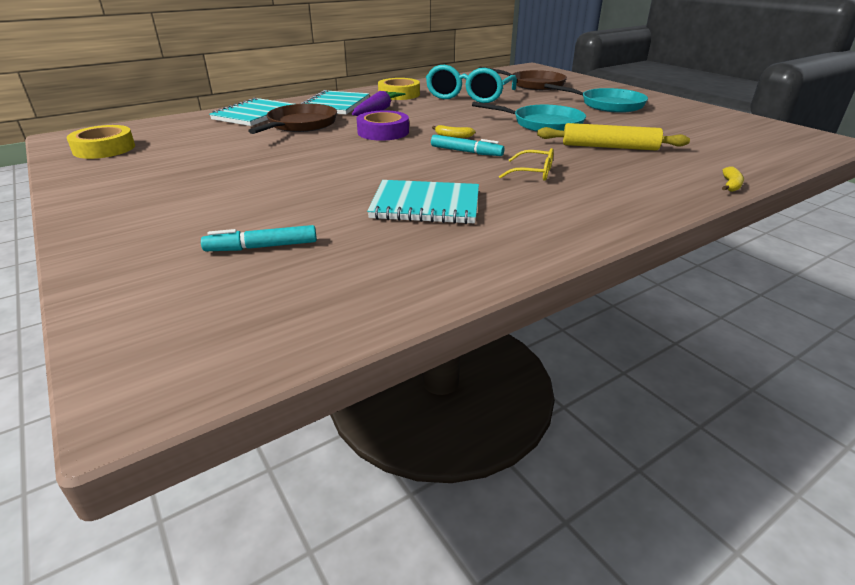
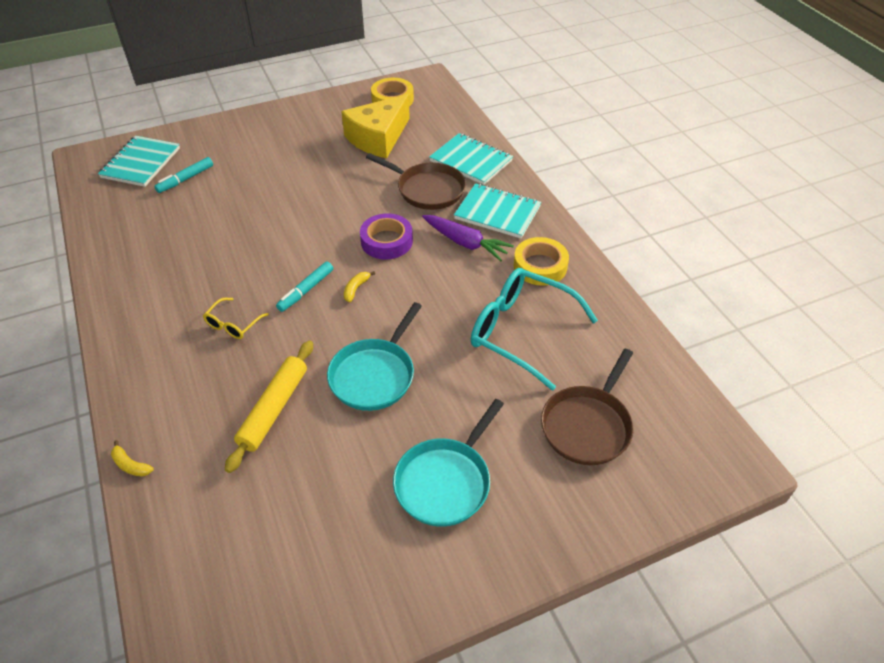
camera: 100 degrees right, 15 degrees up
turquoise marker [201,225,317,251] -> turquoise marker turned 135 degrees counterclockwise [154,157,213,193]
turquoise notebook [367,180,479,224] -> turquoise notebook moved to [98,136,180,187]
none -> yellow cheese [341,94,410,158]

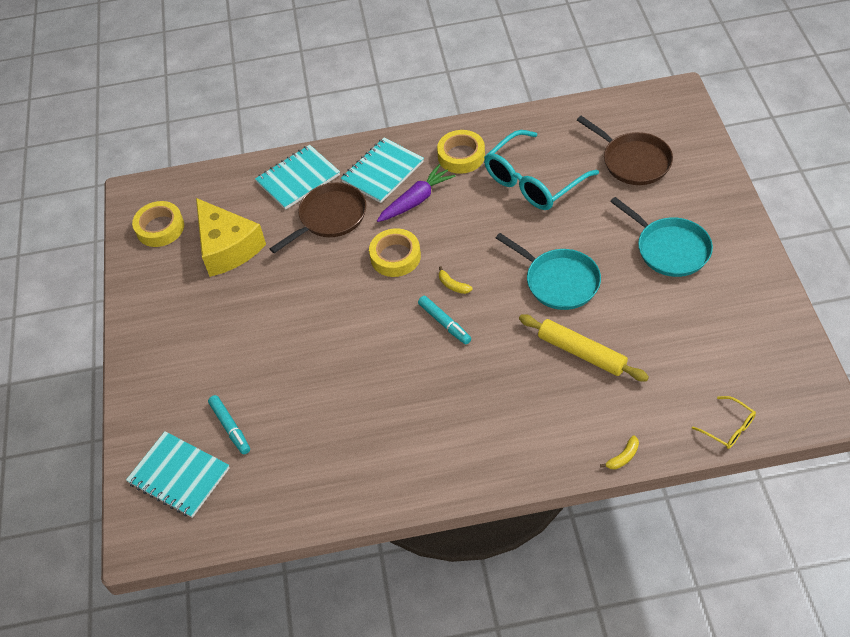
camera: 70 degrees left, 5 degrees up
yellow glasses [203,298,269,339] -> yellow glasses moved to [692,396,756,449]
purple tape [360,213,413,259] -> yellow tape [369,228,421,277]

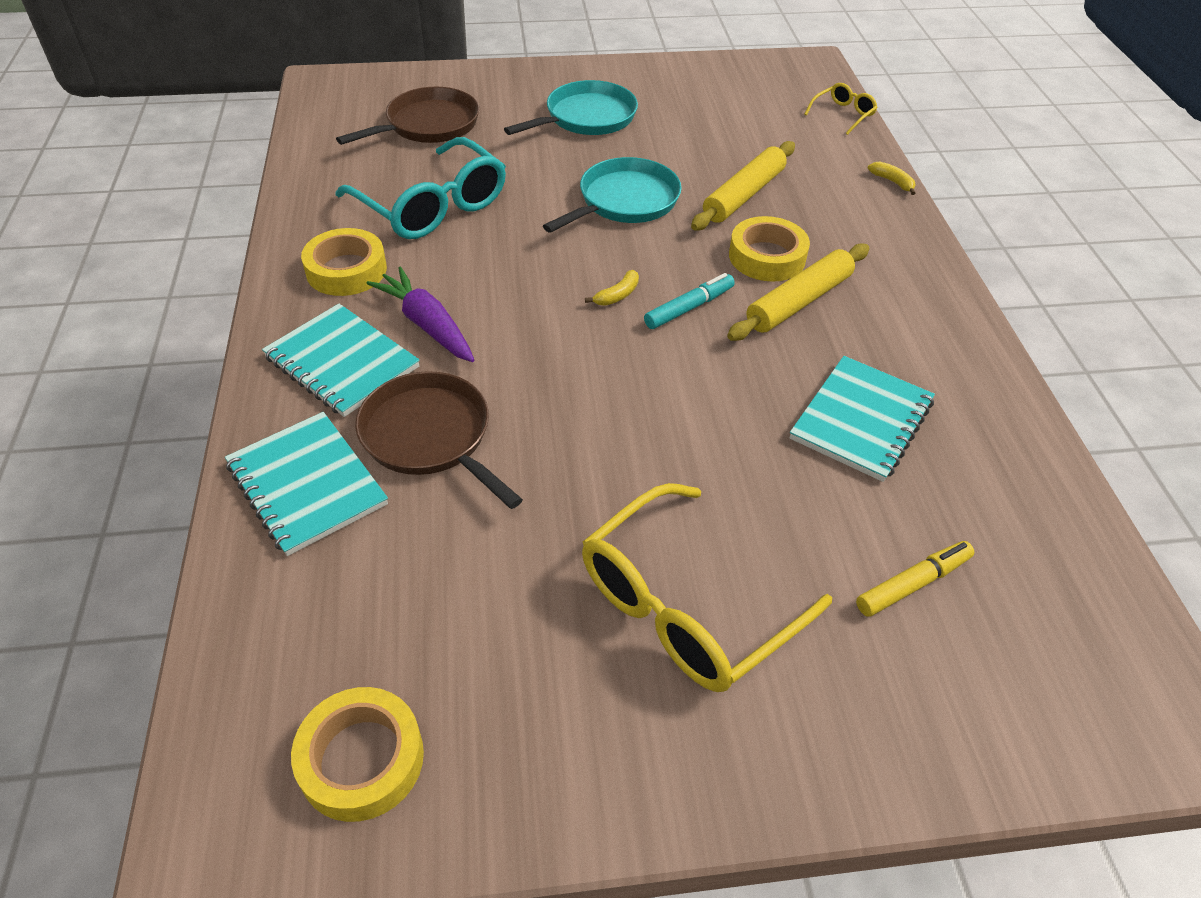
camera: 95 degrees left, 5 degrees down
turquoise notebook [126,431,230,518] -> turquoise notebook moved to [790,356,935,482]
yellow cheese [196,198,266,277] -> none
turquoise marker [208,395,250,454] -> yellow marker [856,541,974,617]
yellow tape [369,228,421,277] -> yellow tape moved to [729,216,810,282]
none -> yellow glasses [582,483,832,692]
none -> yellow rolling pin [727,243,869,341]

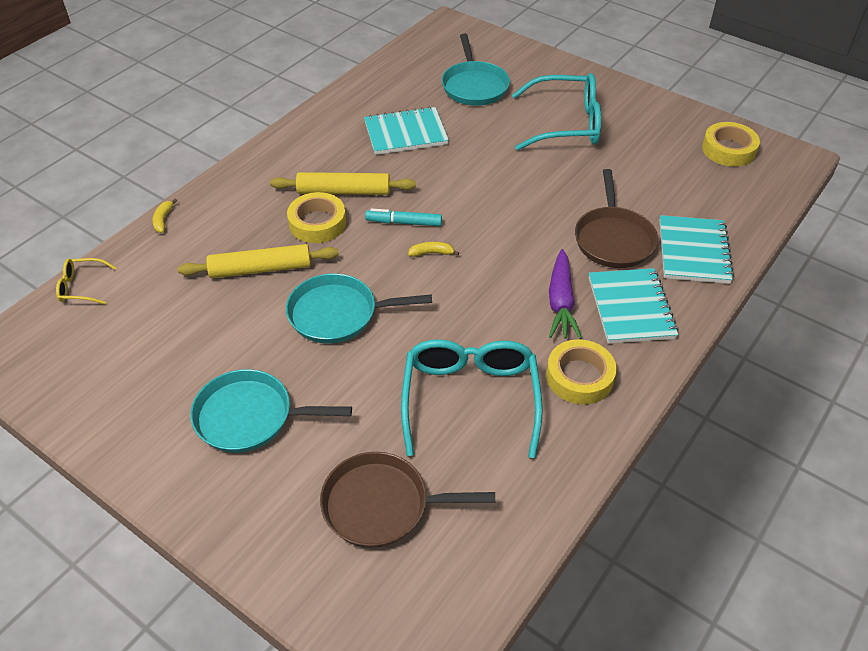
camera: 135 degrees left, 0 degrees up
yellow glasses [582,483,832,692] -> turquoise glasses [512,73,601,150]
yellow marker [856,541,974,617] -> turquoise pan [442,34,510,106]

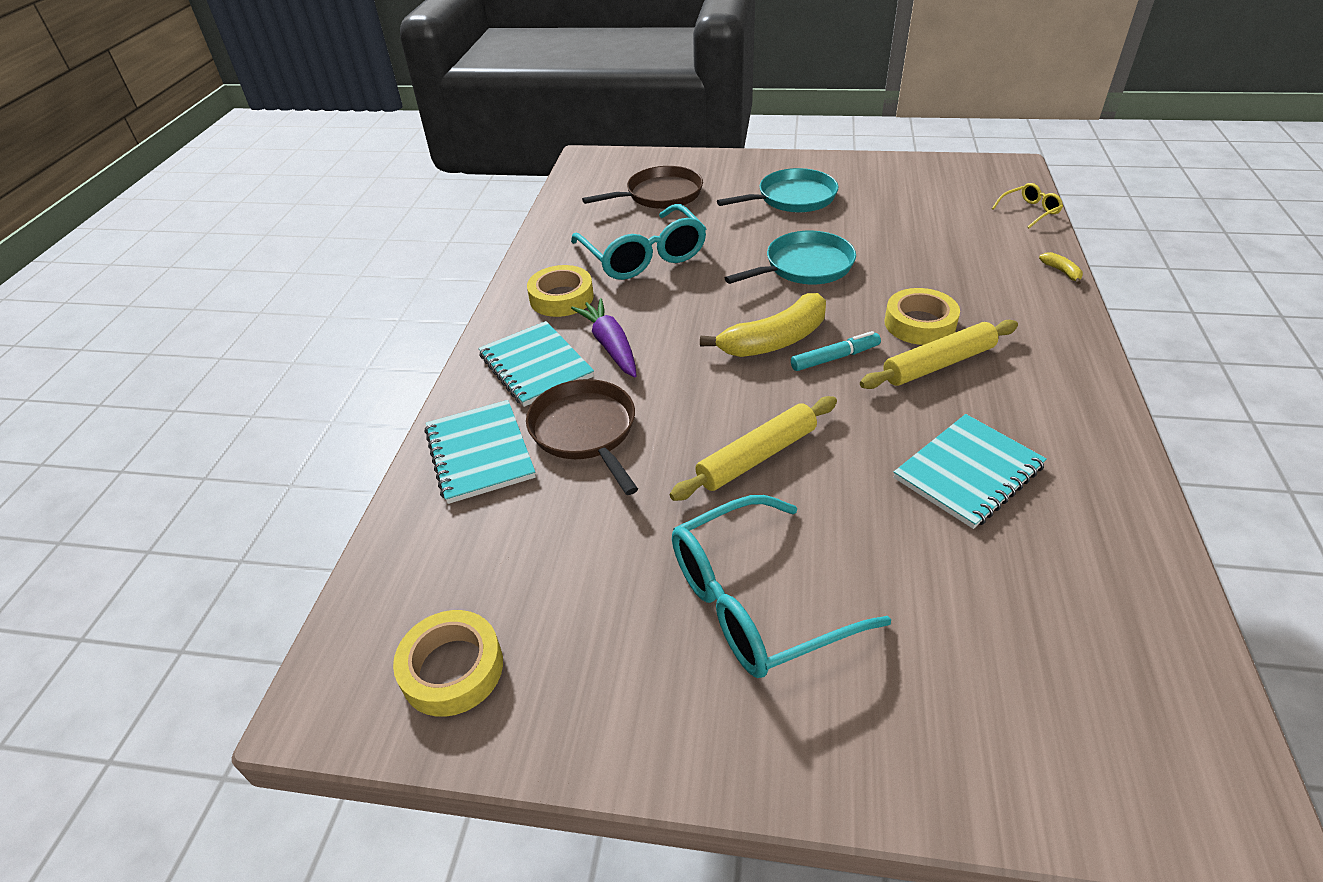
camera: 155 degrees right, 5 degrees down
yellow rolling pin [178,244,339,278] -> yellow rolling pin moved to [670,396,837,501]
yellow banana [408,242,459,257] -> yellow banana [700,293,826,357], size x2.40
turquoise pan [442,34,510,106] -> none

